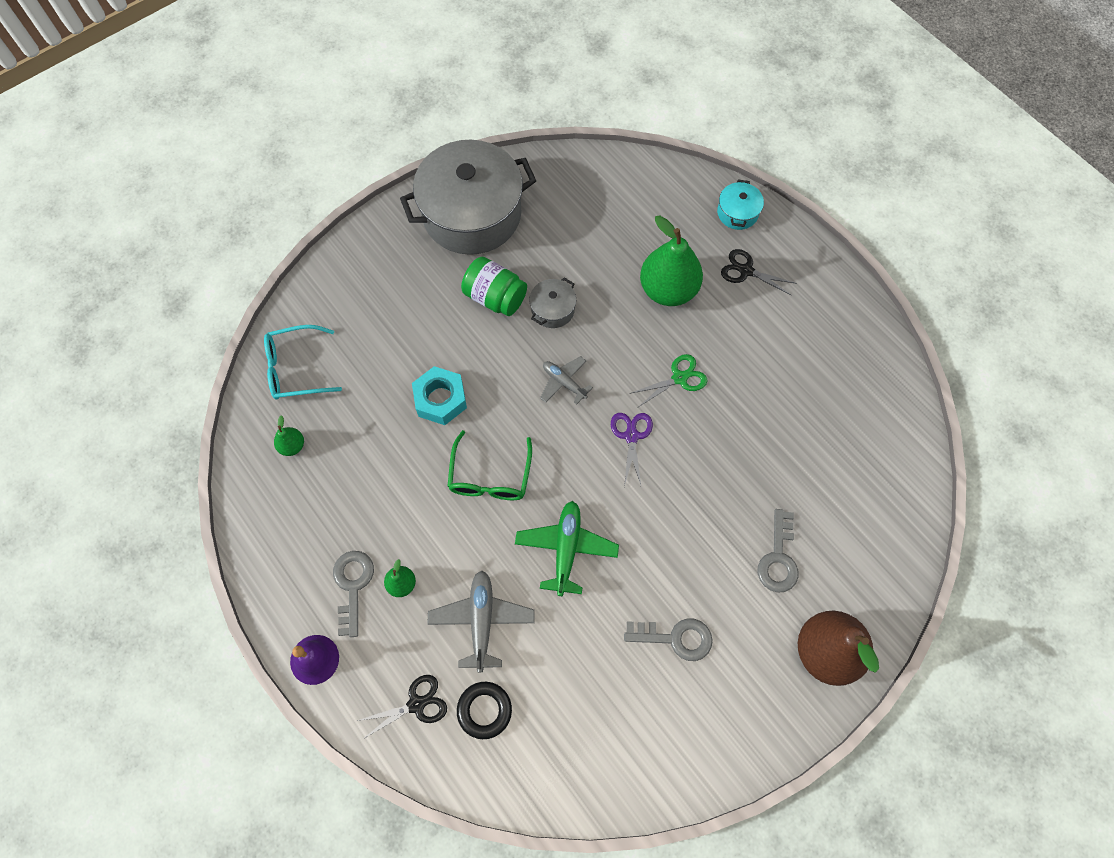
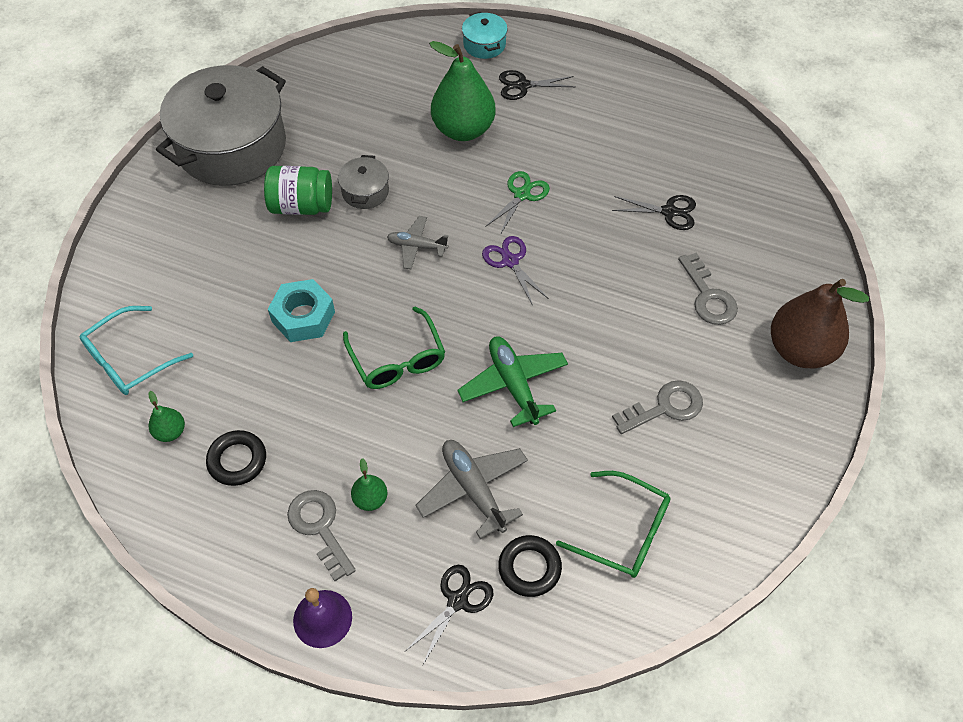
camera: 30 degrees left, 10 degrees down
none -> black ring [206,430,266,486]
none -> green glasses [556,471,671,578]
none -> black scissors [612,195,696,230]

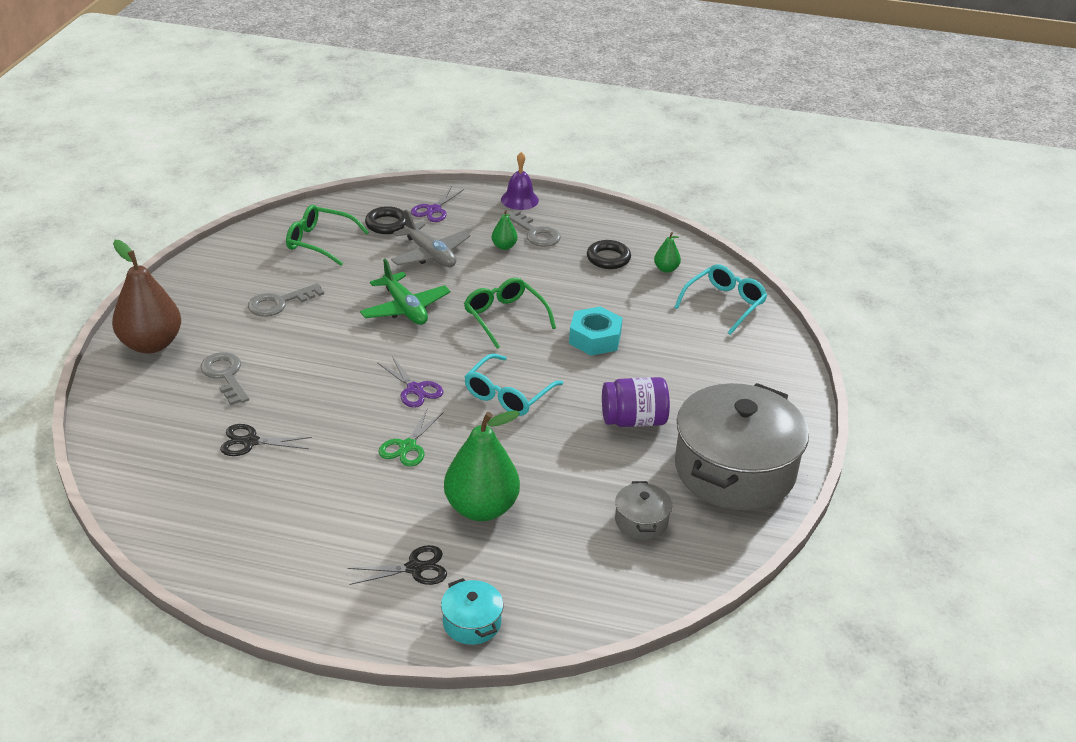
camera: 170 degrees right, 20 degrees down
green jar [264,166,332,215] -> purple jar [602,377,670,427]
grey pot [338,155,389,209] -> grey pot moved to [615,481,672,540]
grey plane [387,216,448,270] -> turquoise glasses [464,354,563,416]
black scissors [405,565,494,664] -> purple scissors [411,187,464,222]

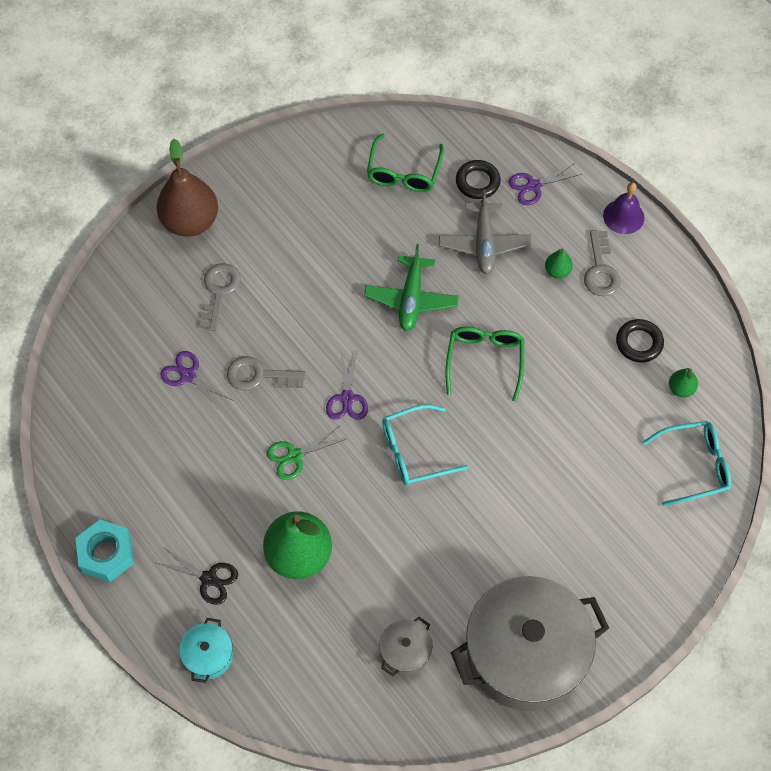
camera: 40 degrees right, 25 degrees up
black scissors [220,424,312,456] -> purple scissors [160,351,232,412]
grey key [248,283,324,317] -> grey key moved to [227,356,306,390]
green glasses [286,205,369,266] -> green glasses turned 135 degrees counterclockwise [367,134,444,192]
turquoise nut [569,306,623,356] -> turquoise nut moved to [75,520,134,582]
purple jar [602,377,670,427] -> none

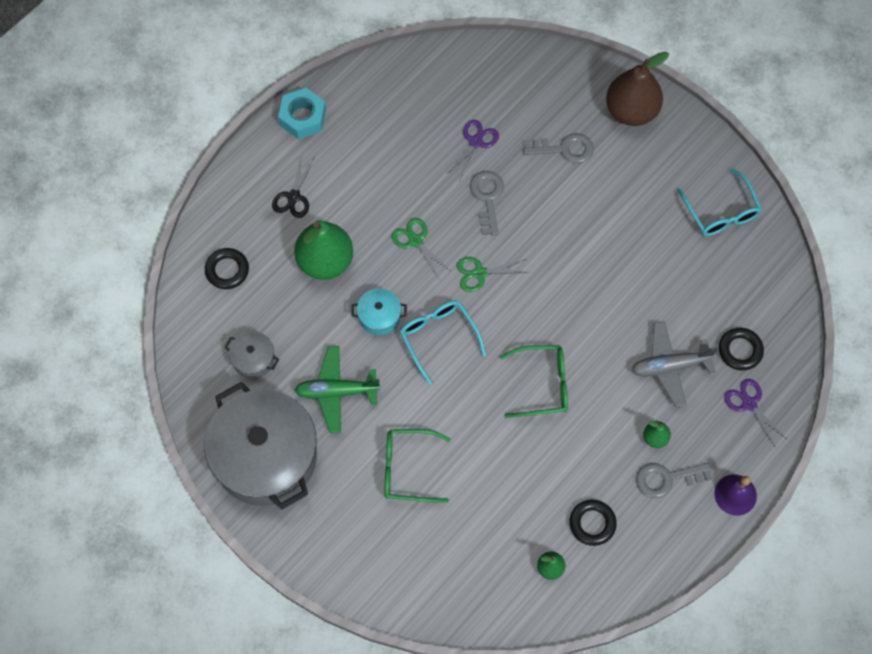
camera: 80 degrees right, 5 degrees up
turquoise pot [179,618,233,683] -> turquoise pot moved to [351,288,407,335]
purple scissors [326,351,368,420] -> green scissors [457,257,528,292]
green plane [364,244,459,331] -> green plane moved to [295,346,380,433]
green glasses [367,134,444,192] -> green glasses moved to [385,429,451,503]
turquoise glasses [642,421,732,507] -> turquoise glasses moved to [677,169,762,236]
none -> black ring [205,248,249,289]

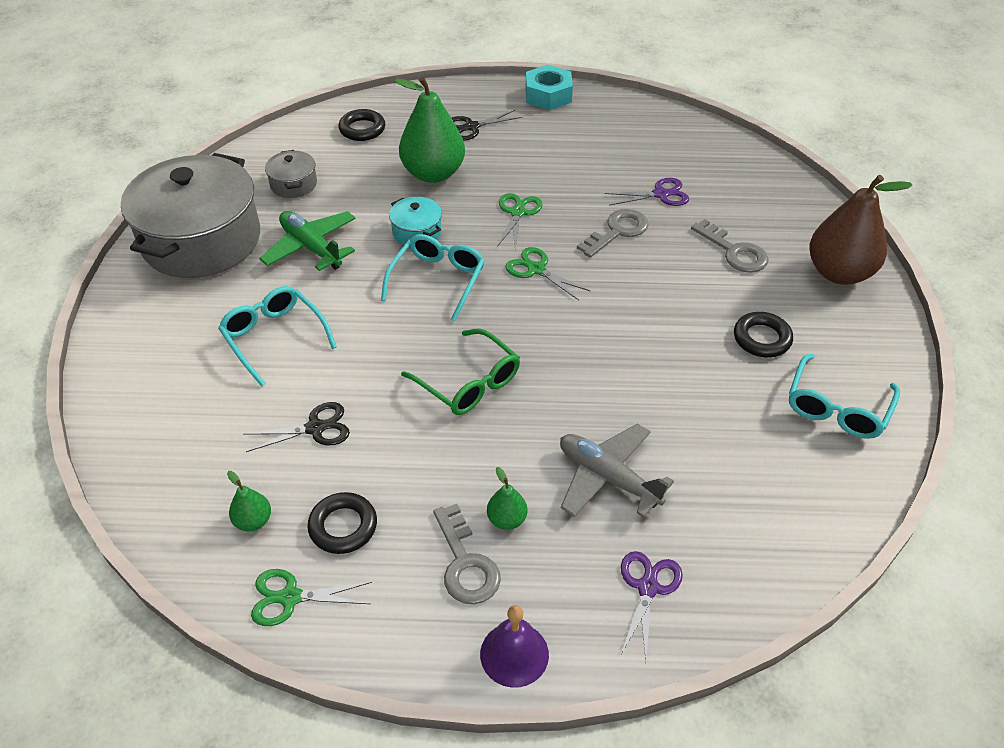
camera: 50 degrees right, 20 degrees down
green glasses [385,429,451,503] -> turquoise glasses [218,286,337,387]
grey key [636,463,712,498] -> grey key turned 150 degrees counterclockwise [433,504,501,604]
black ring [719,328,764,370] -> black ring moved to [734,312,793,358]
none -> black scissors [243,402,350,452]
none -> green scissors [251,569,372,626]

